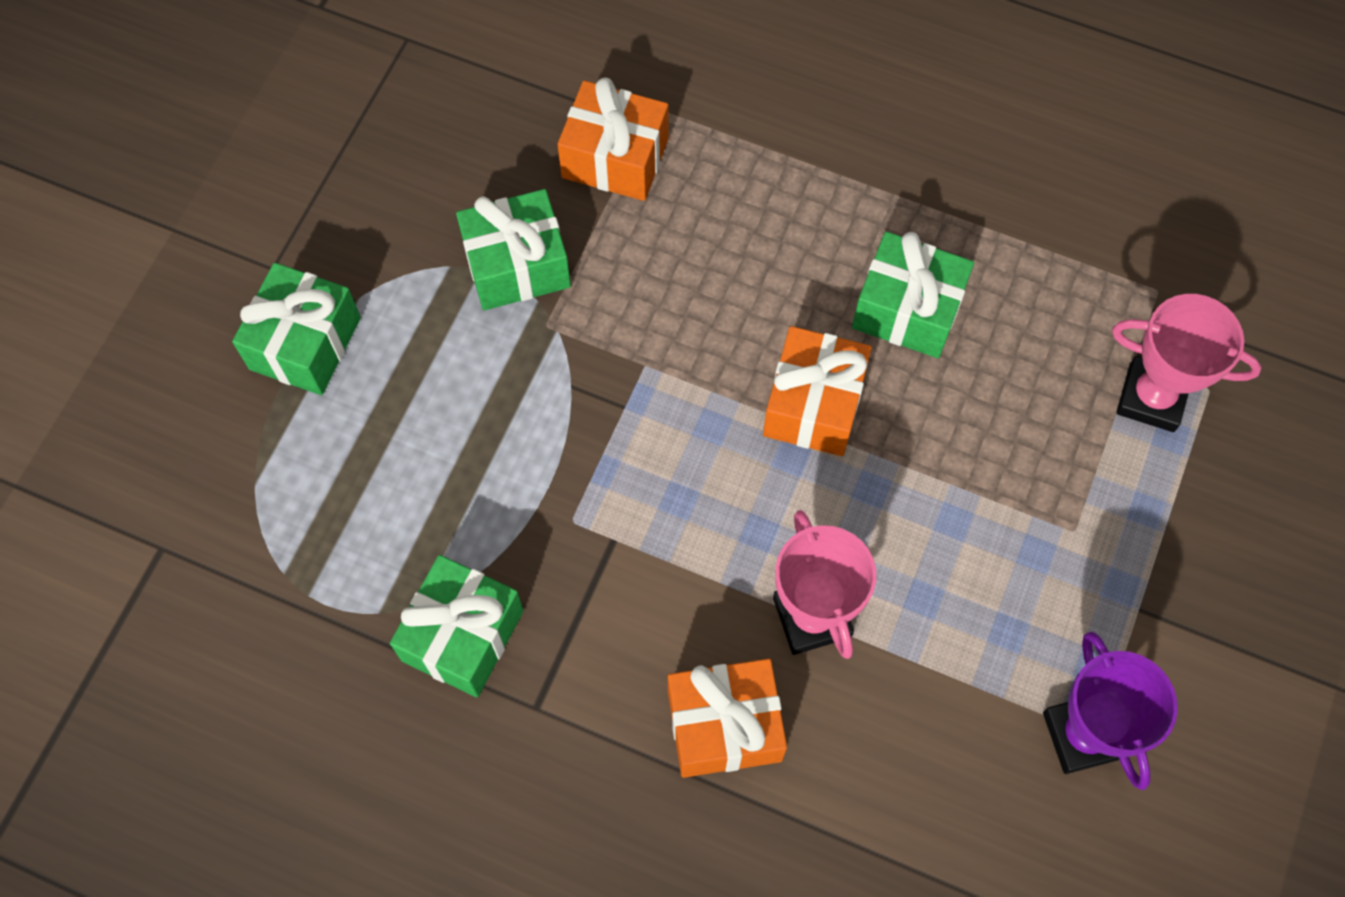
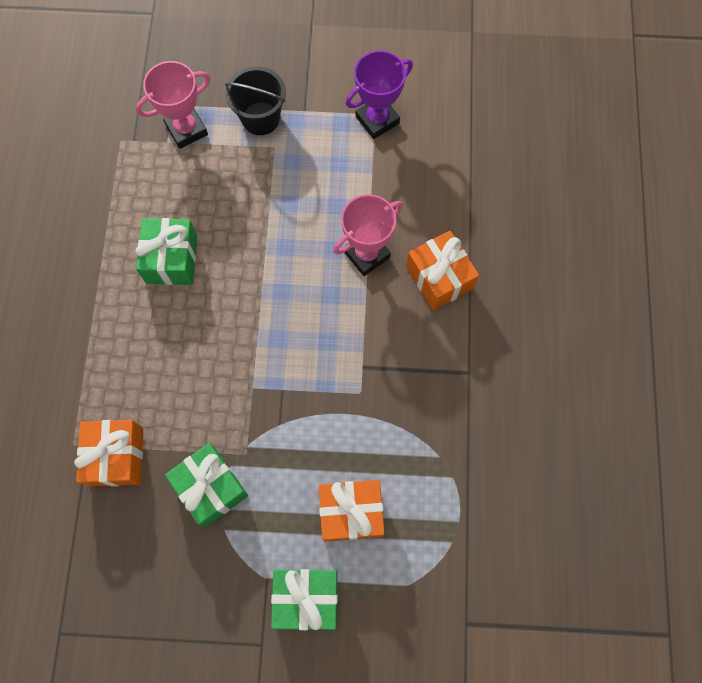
camera: 110 degrees left, 5 degrees up
green gift [390,555,524,697] -> none
orange gift [763,326,872,456] -> orange gift moved to [319,480,385,542]
pink trophy [1112,294,1262,432] -> pink trophy turned 60 degrees clockwise [136,61,210,149]
none -> black bucket [225,67,286,135]

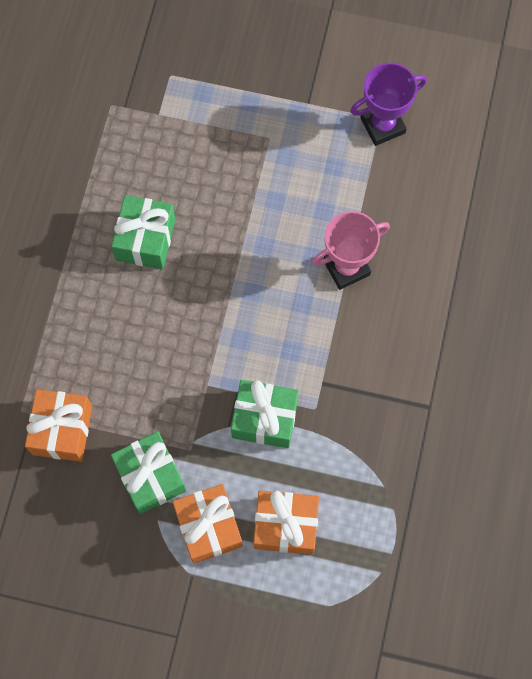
camera: 10 degrees right, 0 degrees up
pink trophy [136,61,210,149] -> none
black bucket [225,67,286,135] -> none
green gift [271,569,338,630] -> green gift moved to [231,380,299,448]
orange gift [406,231,479,310] -> orange gift moved to [172,484,243,564]

